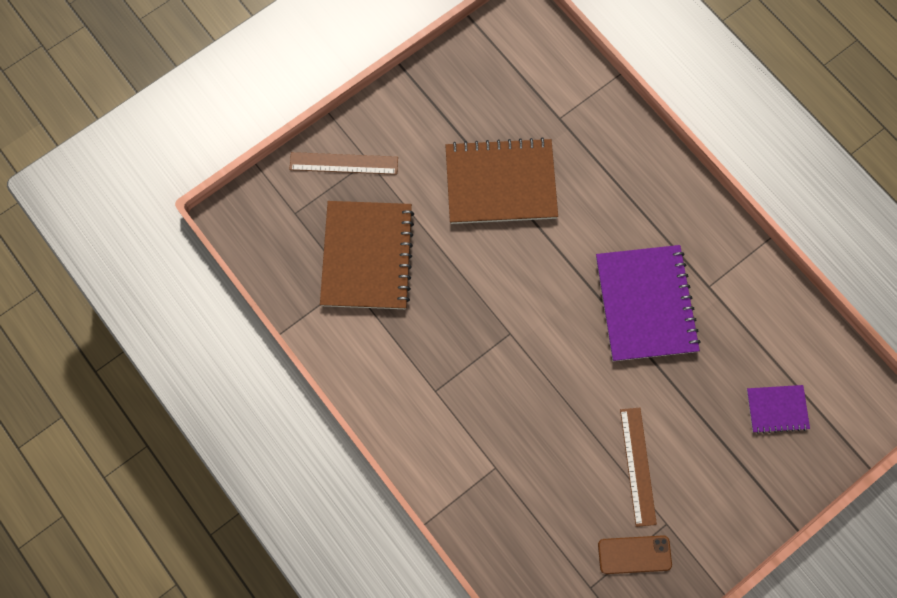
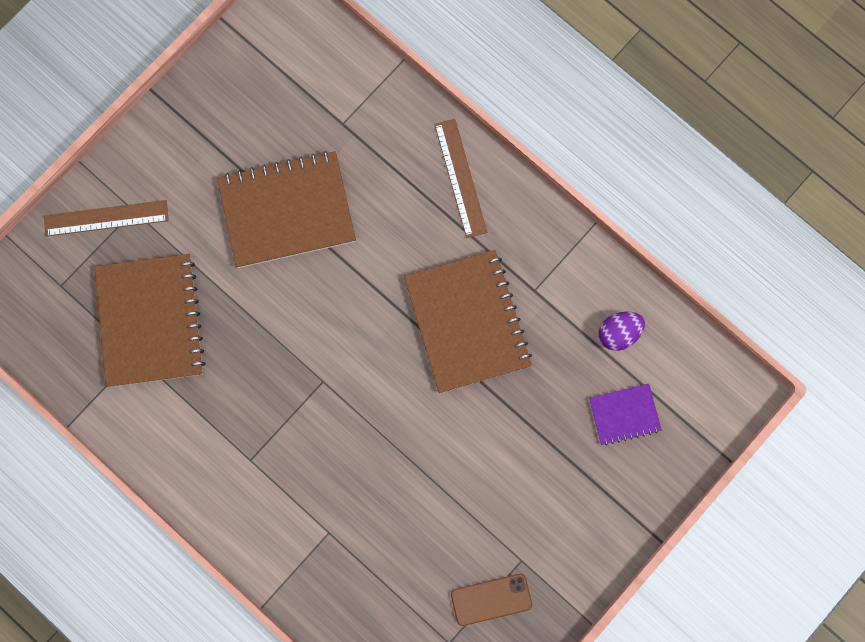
camera: 10 degrees left, 5 degrees up
purple notebook [596,245,701,361] -> brown notebook [404,250,532,393]
brown ruler [620,408,657,527] -> brown ruler moved to [434,119,487,238]
none -> purple egg [599,312,645,351]

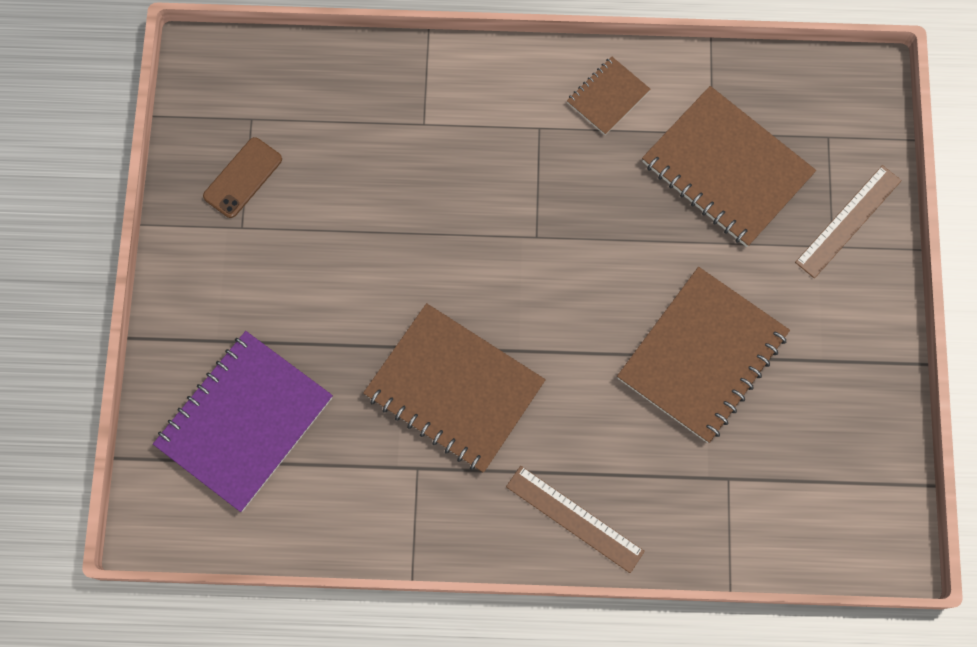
camera: 140 degrees right, 5 degrees down
purple notebook [589,384,662,446] -> purple notebook [153,331,333,512], size x2.00
purple egg [599,312,645,351] -> none
none -> brown notebook [567,57,651,135]

